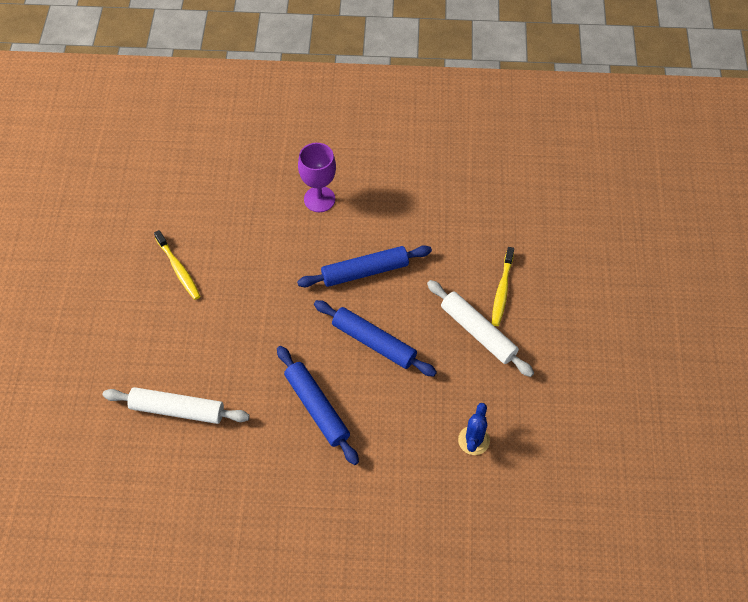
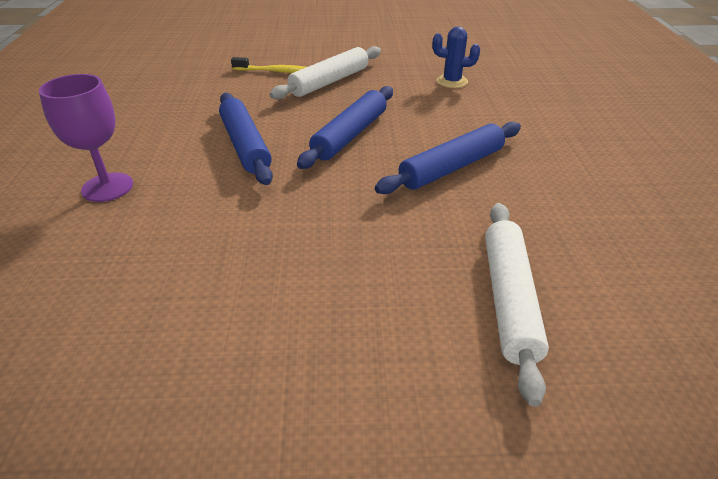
camera: 95 degrees left, 20 degrees down
yellow toothbrush [154,230,201,300] -> none

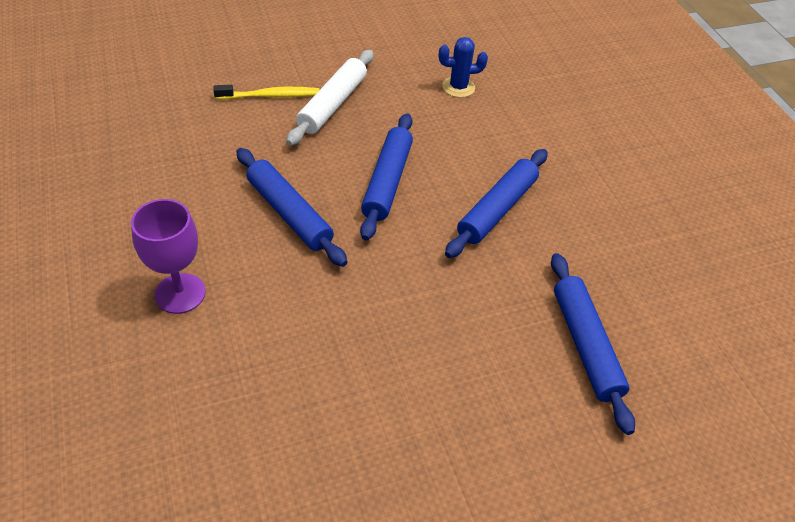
camera: 20 degrees left, 10 degrees up
white rolling pin [485,203,549,407] -> blue rolling pin [551,253,635,435]

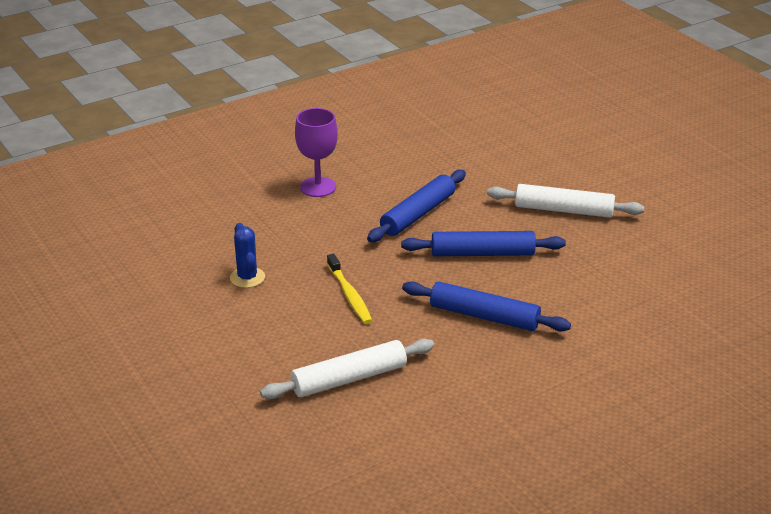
camera: 80 degrees right, 15 degrees down
yellow toothbrush [213,85,319,100] -> yellow toothbrush moved to [327,254,372,324]
blue cactus [439,37,488,98] -> blue cactus moved to [230,223,265,288]
blue rolling pin [551,253,635,435] -> white rolling pin [260,339,434,399]

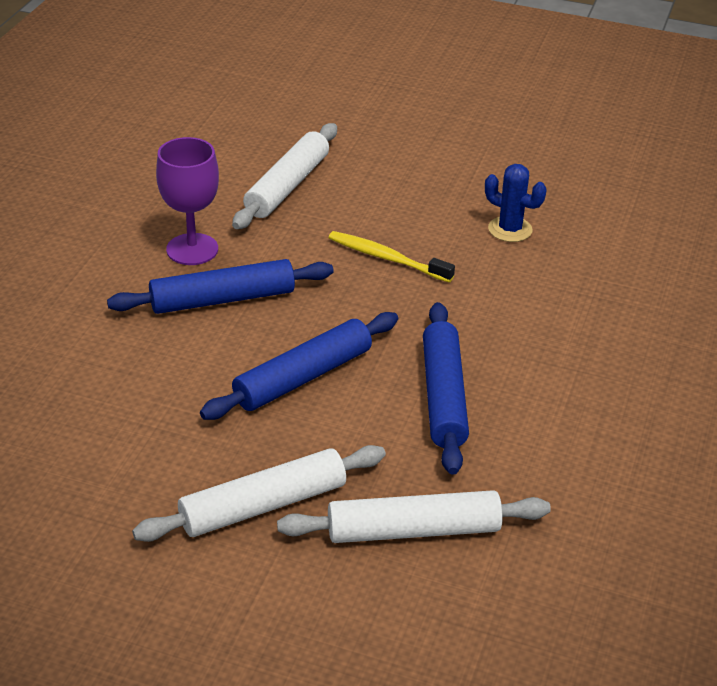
camera: 140 degrees right, 5 degrees up
purple goblet [295,108,338,197] -> purple goblet moved to [156,137,219,265]
none -> white rolling pin [277,490,551,543]

